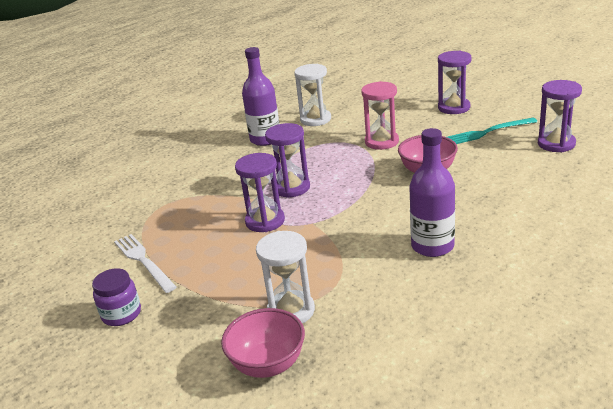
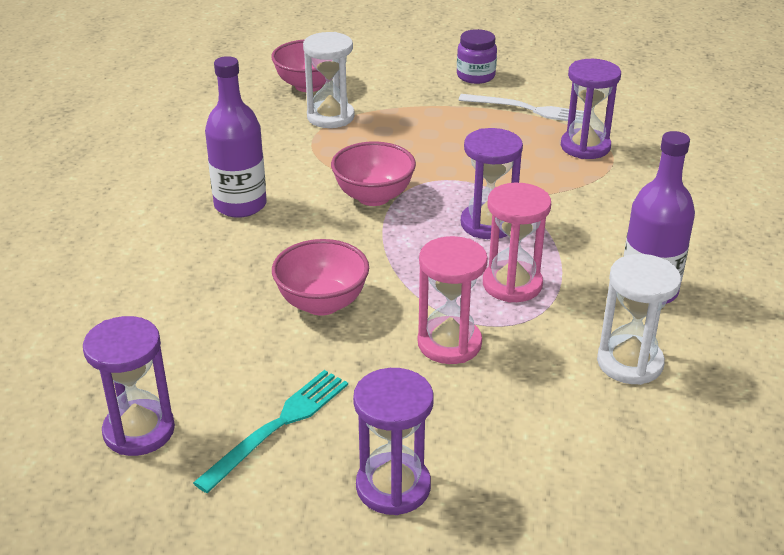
camera: 140 degrees right, 5 degrees up
purple hourglass [235,153,285,232] -> purple hourglass moved to [561,59,621,159]
none -> pink bowl [331,141,416,206]
none -> pink hourglass [483,183,551,303]

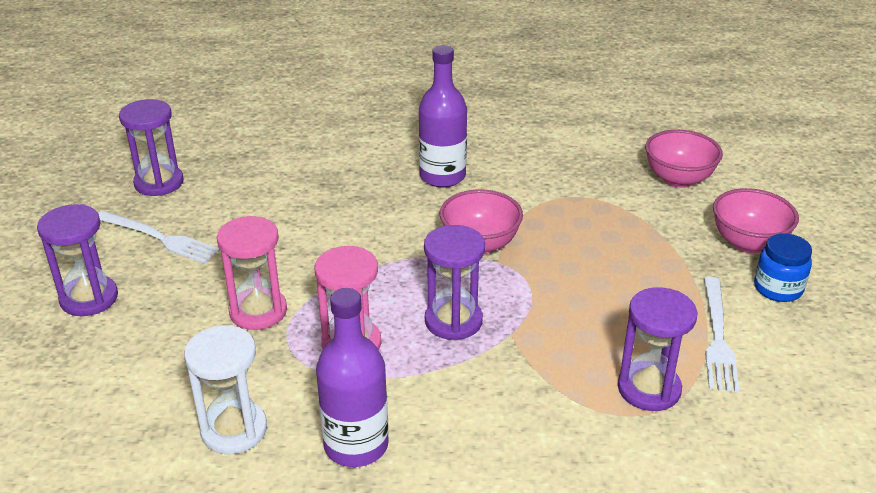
camera: 80 degrees right, 0 degrees up
turquoise fork [193,370,348,493] -> white fork [98,210,220,264]
pink bowl [272,239,369,316] -> pink bowl moved to [713,188,799,253]
white hourglass [303,32,355,128] -> none
purple jar [457,29,497,84] -> blue jar [754,233,812,302]

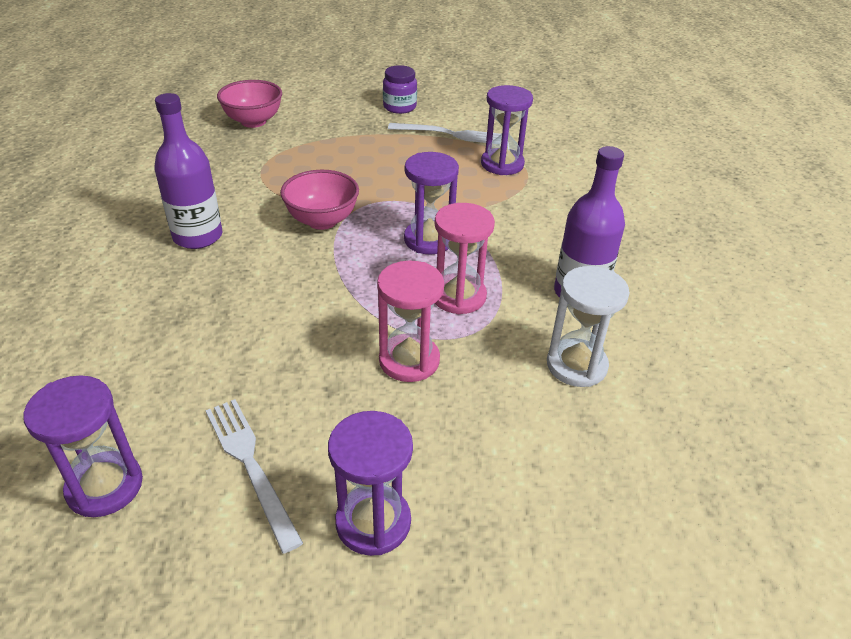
camera: 90 degrees left, 5 degrees up
white fork [98,210,220,264] -> white fork turned 60 degrees counterclockwise [206,399,303,554]
pink bowl [713,188,799,253] -> none
blue jar [754,233,812,302] -> purple jar [383,65,417,114]

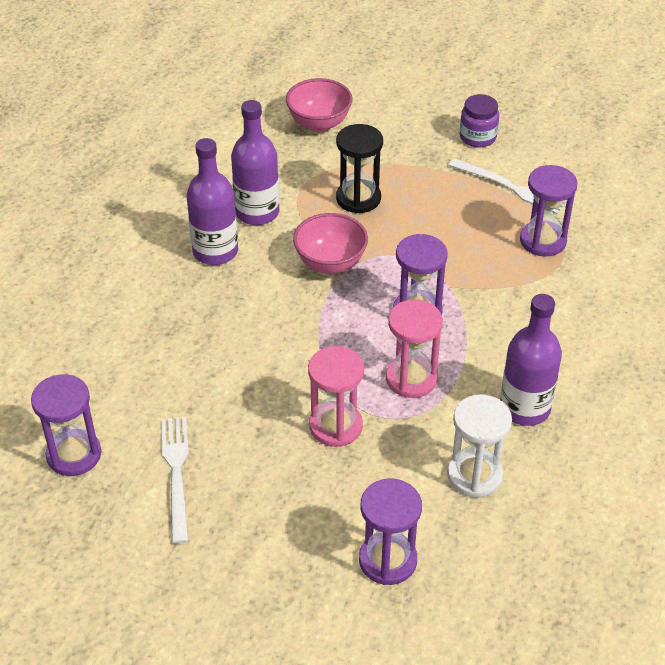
camera: 25 degrees right, 5 degrees up
purple hourglass [328,411,413,556] -> purple hourglass moved to [359,478,422,585]
none -> purple bottle [231,100,279,225]
none -> black hourglass [336,124,383,213]

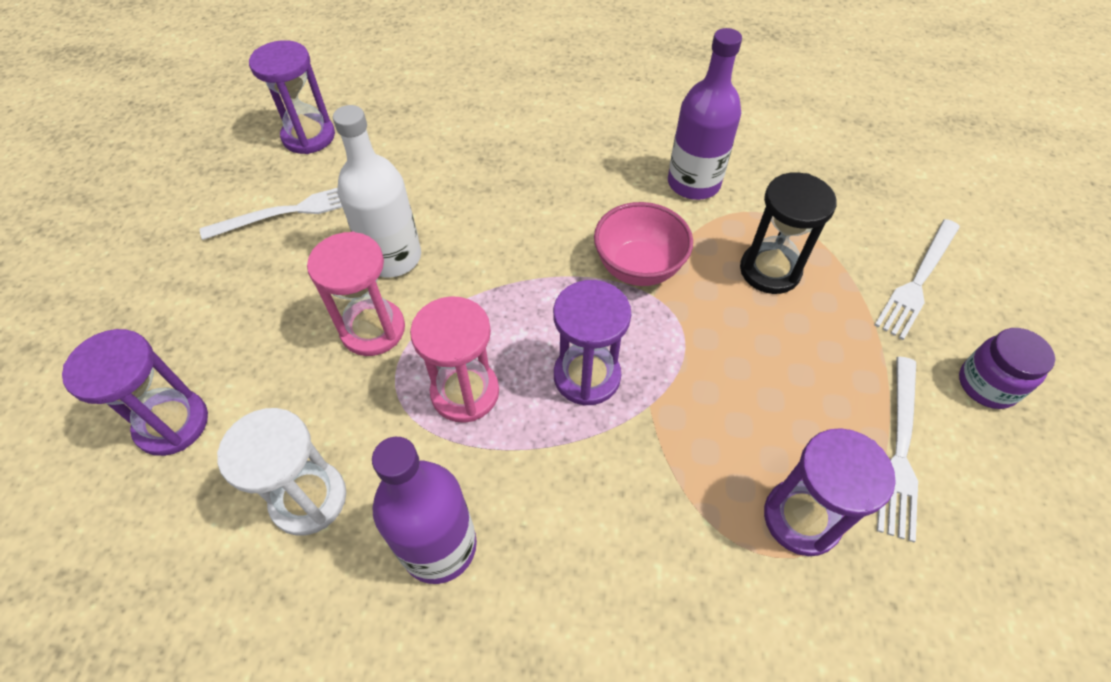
camera: 75 degrees right, 10 degrees up
purple bottle [187,138,238,265] -> none
pink bowl [286,78,352,132] -> none
none -> white bottle [333,105,421,278]
none -> white fork [875,219,960,340]

